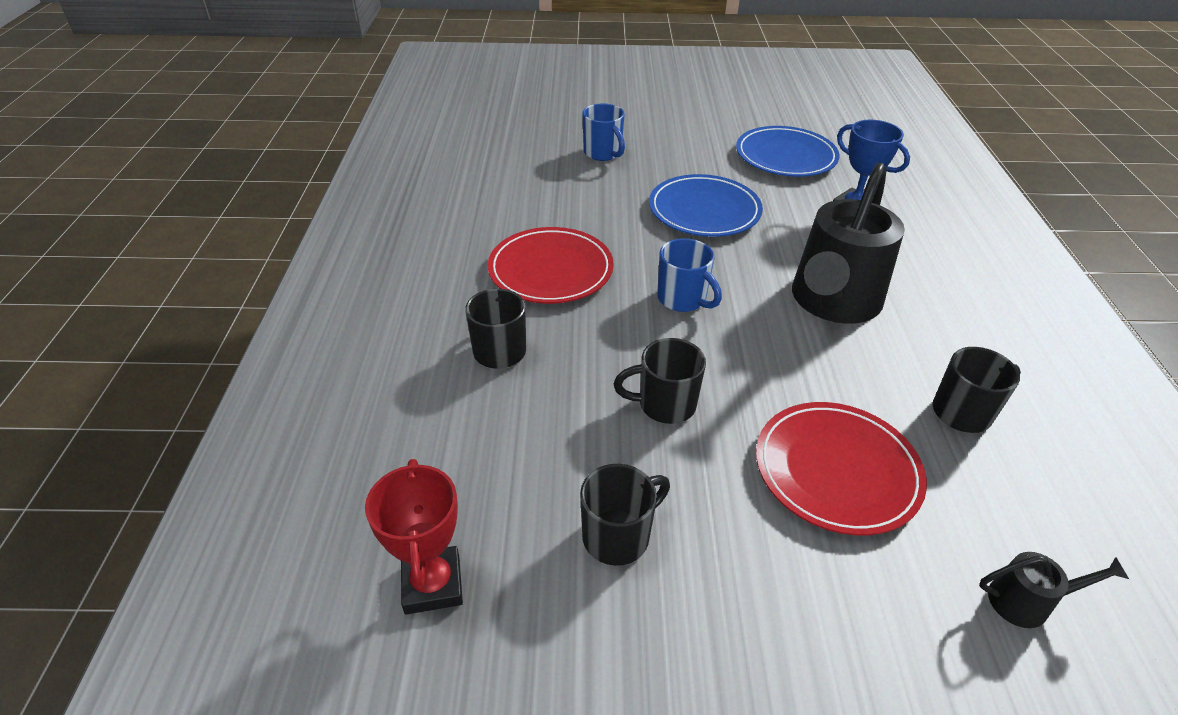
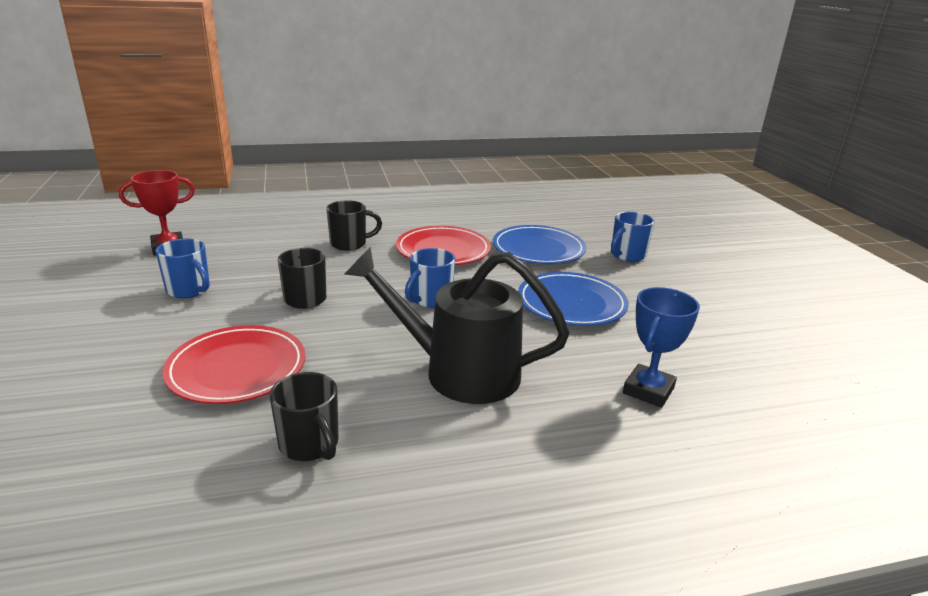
camera: 75 degrees right, 15 degrees down
black mug [580,464,670,566] -> blue mug [155,239,210,298]
blue plate [736,126,840,177] -> blue plate moved to [493,225,586,264]
black watering can [979,552,1129,628] -> none

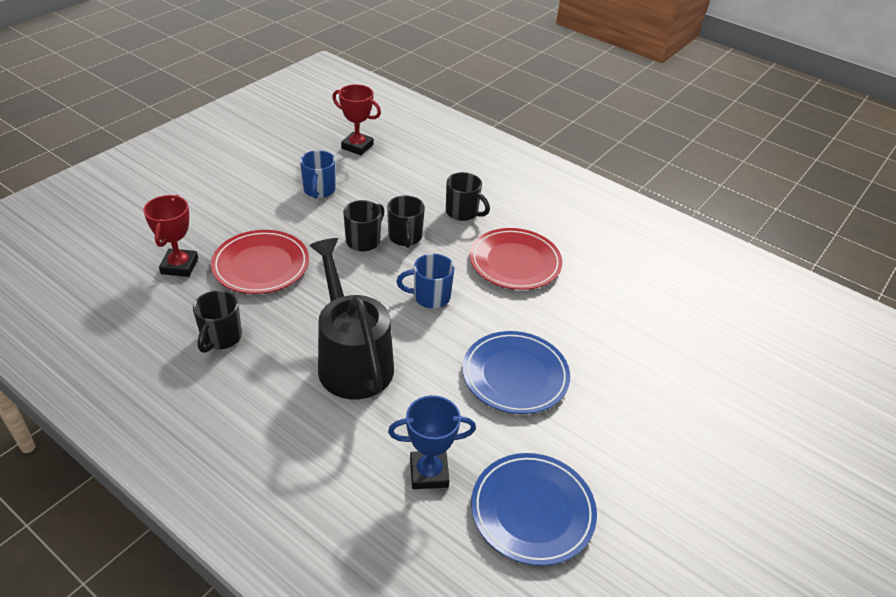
camera: 50 degrees right, 15 degrees up
blue plate [493,225,586,264] -> blue plate moved to [471,453,597,566]
blue mug [611,212,654,262] -> none
none -> red trophy [143,195,198,277]
none -> black mug [387,195,425,248]

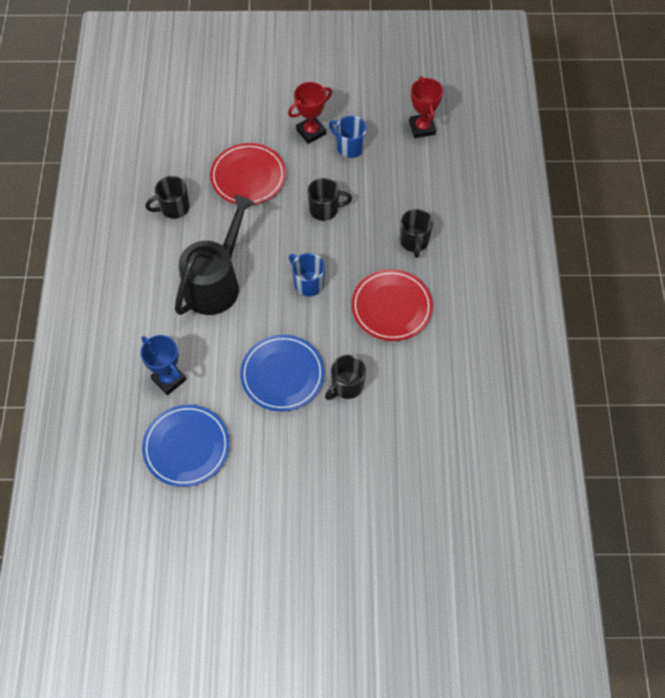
camera: 55 degrees right, 20 degrees up
red trophy [143,195,198,277] -> red trophy moved to [288,82,332,144]
blue mug [300,150,336,199] -> blue mug turned 75 degrees clockwise [329,116,367,158]
black mug [387,195,425,248] -> black mug moved to [325,355,366,400]

